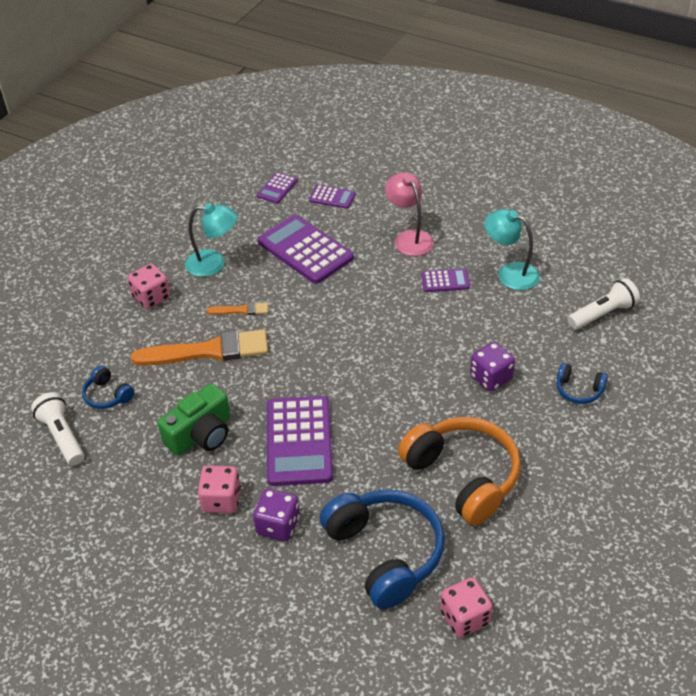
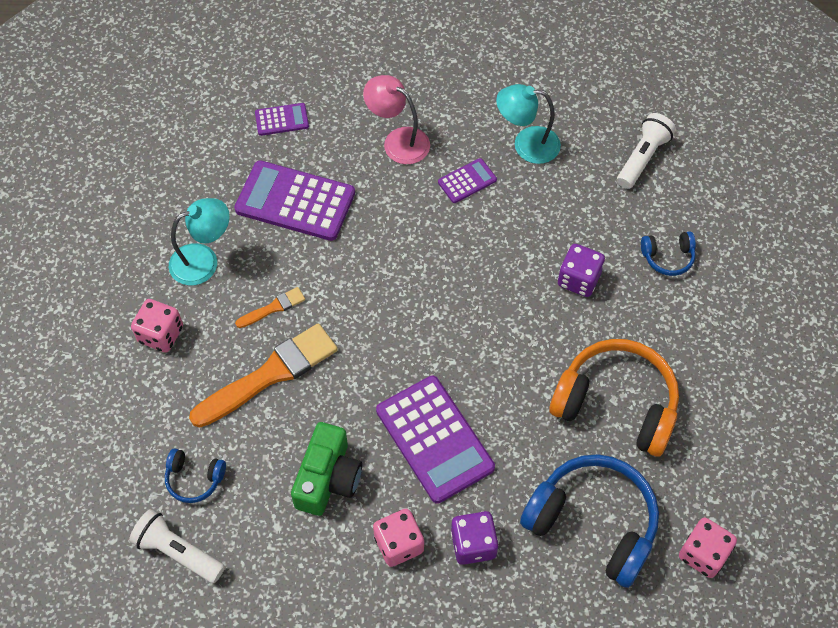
camera: 30 degrees left, 15 degrees up
purple calculator [257,172,298,203] -> none

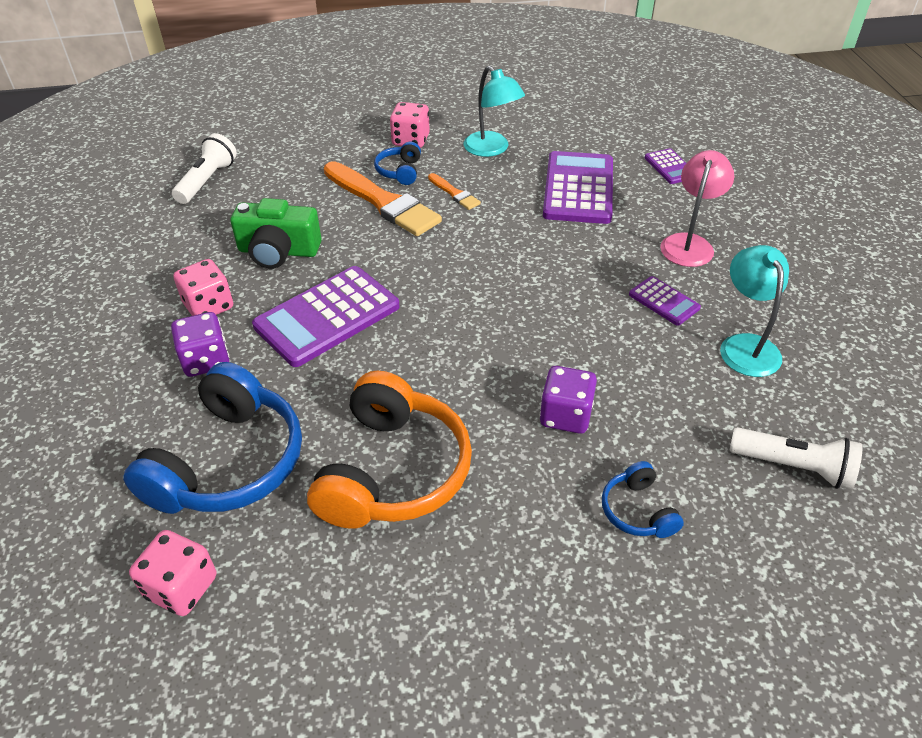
camera: 80 degrees right, 15 degrees down
blue headphones [165,448,226,503] -> blue headphones moved to [374,142,421,185]

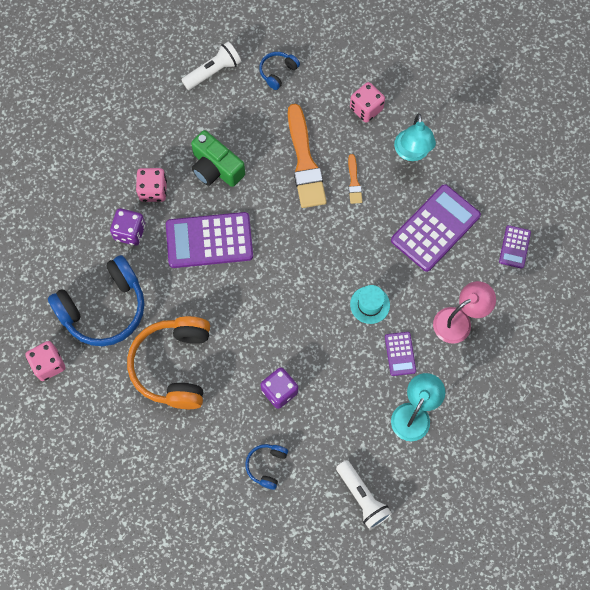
camera: 35 degrees right, 25 degrees up
orange headphones [307,371,472,529] -> orange headphones turned 135 degrees clockwise [127,316,210,409]
blue headphones [374,142,421,185] -> blue headphones moved to [259,52,300,90]
none -> turquoise hat [350,285,390,324]

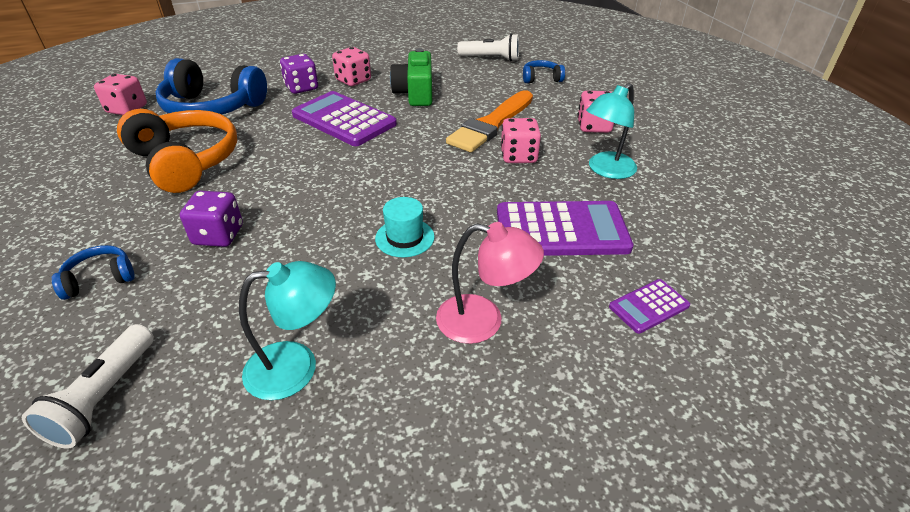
camera: 45 degrees right, 30 degrees down
orange headphones [127,316,210,409] -> orange headphones turned 90 degrees clockwise [117,109,237,193]
orange brush [348,154,362,204] -> pink dice [501,118,541,163]
purple calculator [385,332,416,376] -> none

